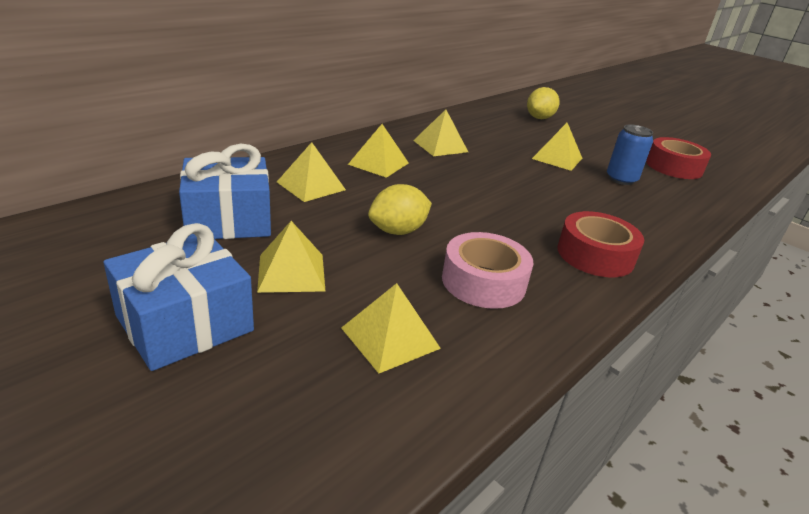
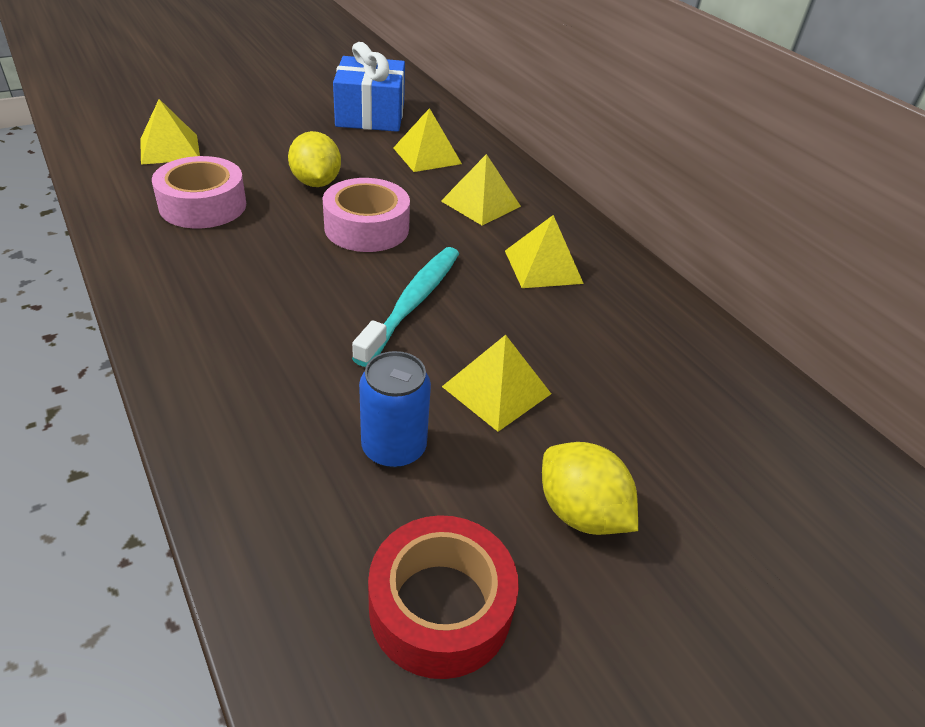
camera: 105 degrees right, 10 degrees up
blue gift [104,223,254,371] -> none
yellow pyramid [257,221,325,293] -> none
yellow lemon [527,87,559,119] -> yellow lemon moved to [542,442,638,535]
red tape [558,211,644,277] -> none
none -> pink tape [323,178,410,252]
none -> turquoise toothbrush [352,247,459,367]

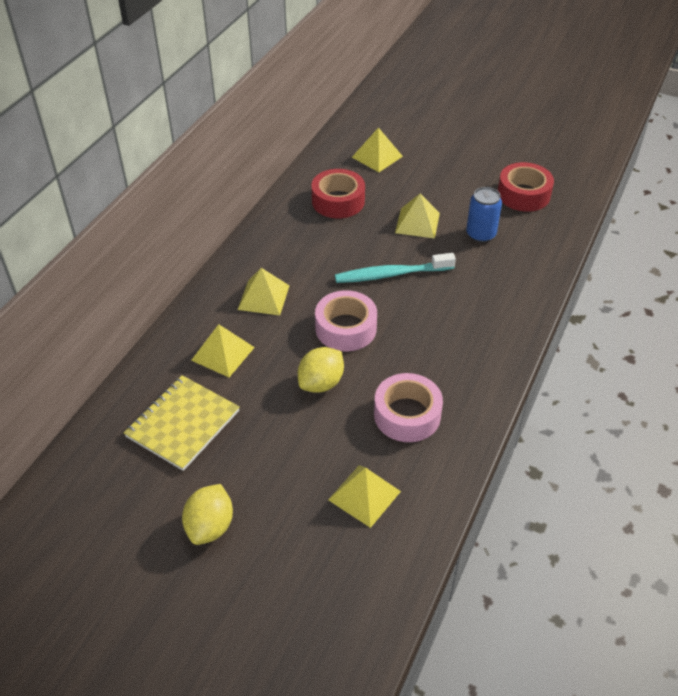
camera: 120 degrees left, 5 degrees up
blue gift [333,42,405,132] -> yellow notebook [124,375,240,471]
yellow pyramid [505,215,584,288] -> yellow pyramid moved to [352,127,403,172]
yellow lemon [542,442,638,535] -> yellow lemon moved to [182,484,233,545]
none -> red tape [311,169,365,219]

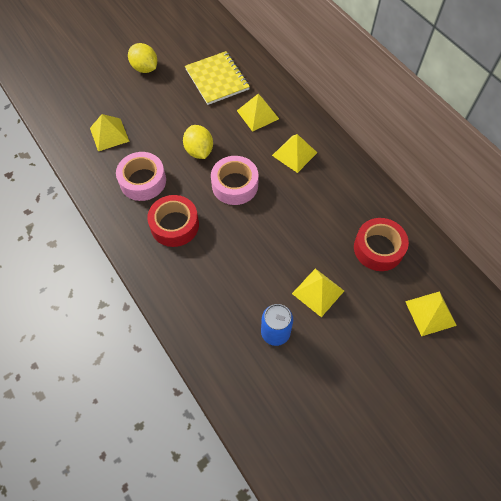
camera: 120 degrees right, 15 degrees up
turquoise toothbrush [335,253,456,283] -> none
red tape [498,162,554,212] -> red tape moved to [147,195,199,247]

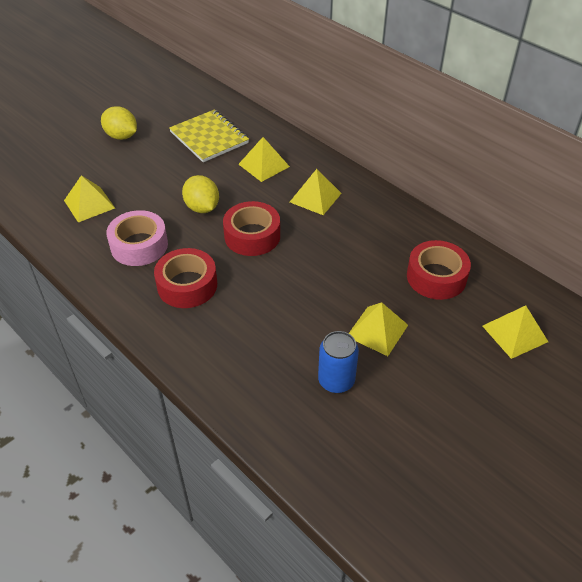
camera: 10 degrees left, 15 degrees down
pink tape [211,156,259,205] -> red tape [223,201,280,256]

